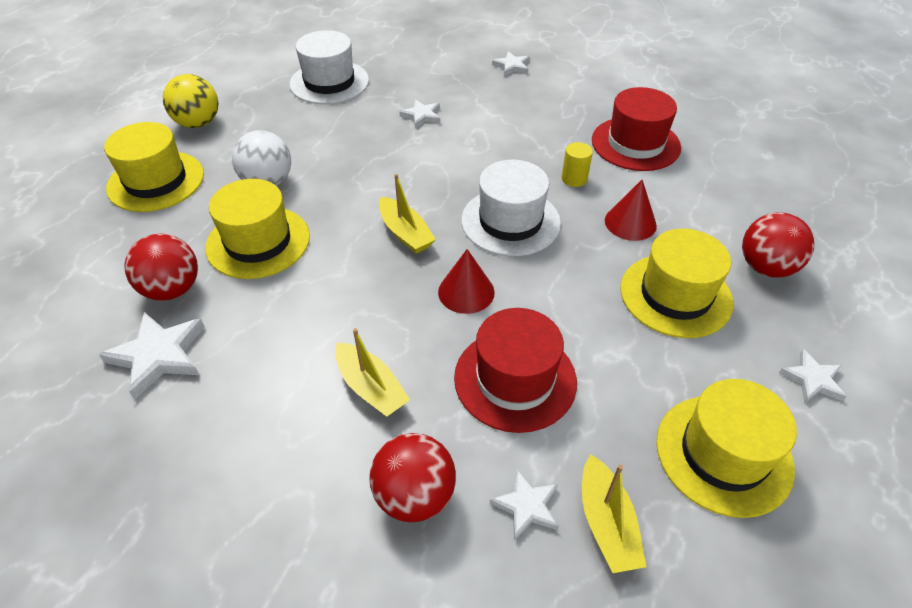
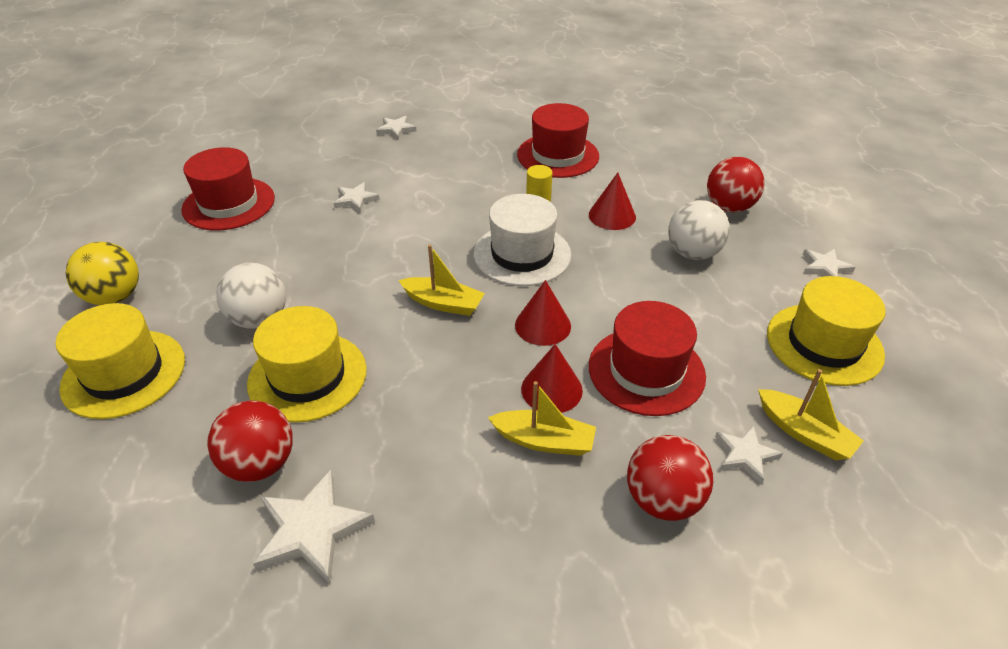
camera: 35 degrees left, 5 degrees down
white hat [289,30,369,104] -> red hat [181,147,275,230]
yellow hat [620,229,734,338] -> white ball [668,200,730,260]
none -> red cone [521,344,583,413]

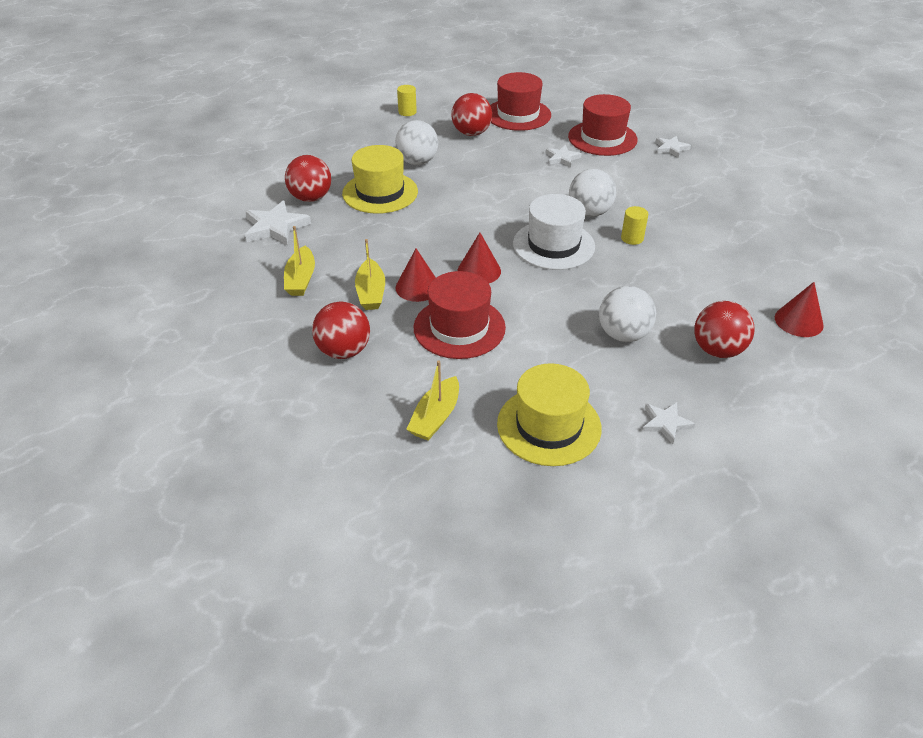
camera: 70 degrees right, 0 degrees up
yellow hat [56,303,185,419] -> none
yellow ball [66,242,139,305] -> yellow cylinder [397,85,417,116]
yellow boat [399,245,485,316] -> yellow boat moved to [284,226,315,296]
red hat [517,103,599,178] -> red hat moved to [568,94,638,156]
red cone [589,173,636,230] -> red cone moved to [775,282,824,337]
white star [715,425,783,484] -> none
none -> red ball [451,93,492,136]
none -> white ball [569,169,616,217]

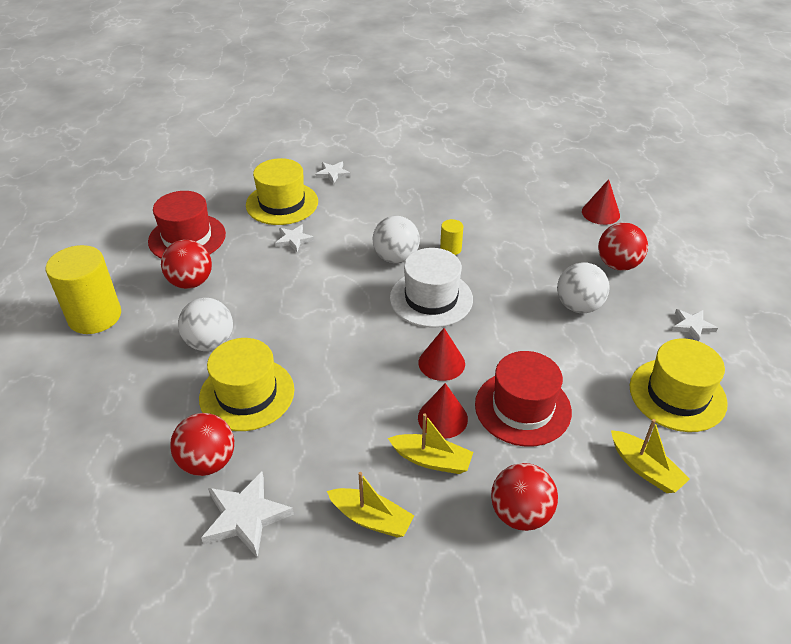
camera: 65 degrees left, 0 degrees up
yellow cylinder [397,85,417,116] -> yellow cylinder [46,245,121,334], size x2.20
red hat [568,94,638,156] -> yellow hat [246,158,318,225]

